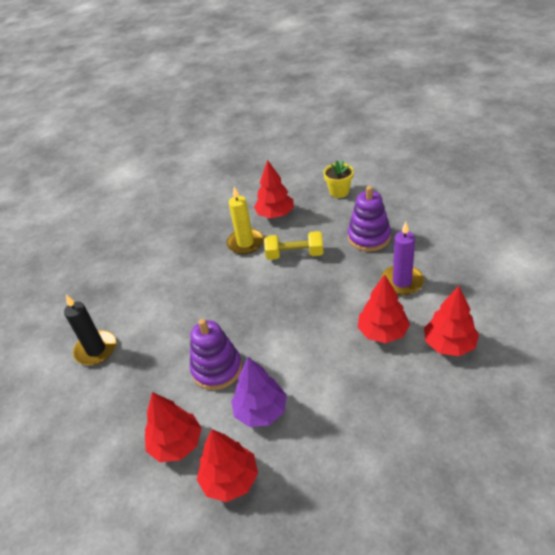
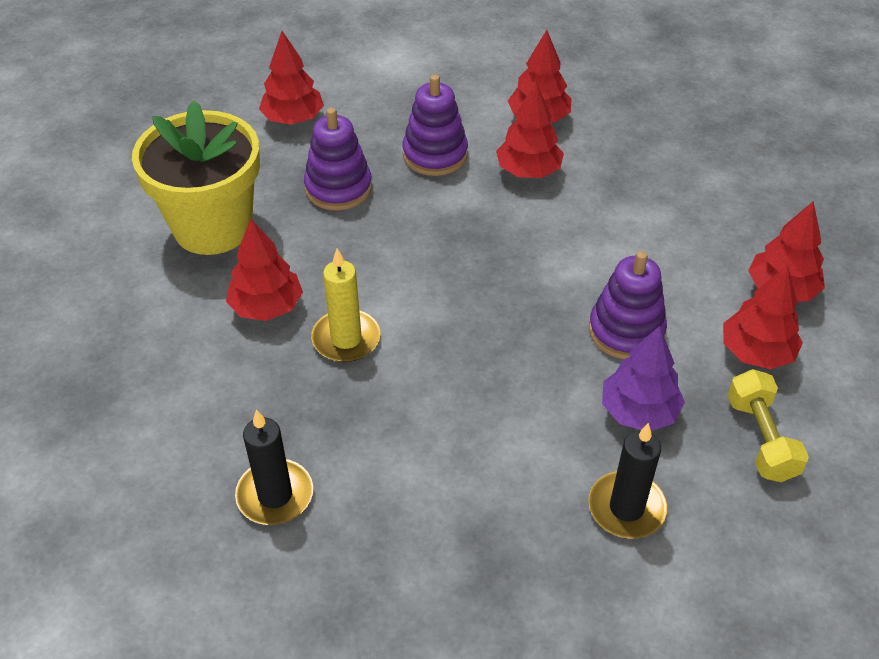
camera: 105 degrees left, 5 degrees up
purple tree [231,357,287,427] -> purple tree moved to [602,326,685,431]
yellow dumbbell [264,231,323,260] -> yellow dumbbell moved to [728,369,809,482]
yellow flower pot [324,161,354,198] -> yellow flower pot [132,100,260,255], size x2.24
purple candle [381,222,424,295] -> purple stacking toy [402,74,468,176]
none -> black candle [235,409,313,525]
none -> red tree [259,31,324,125]

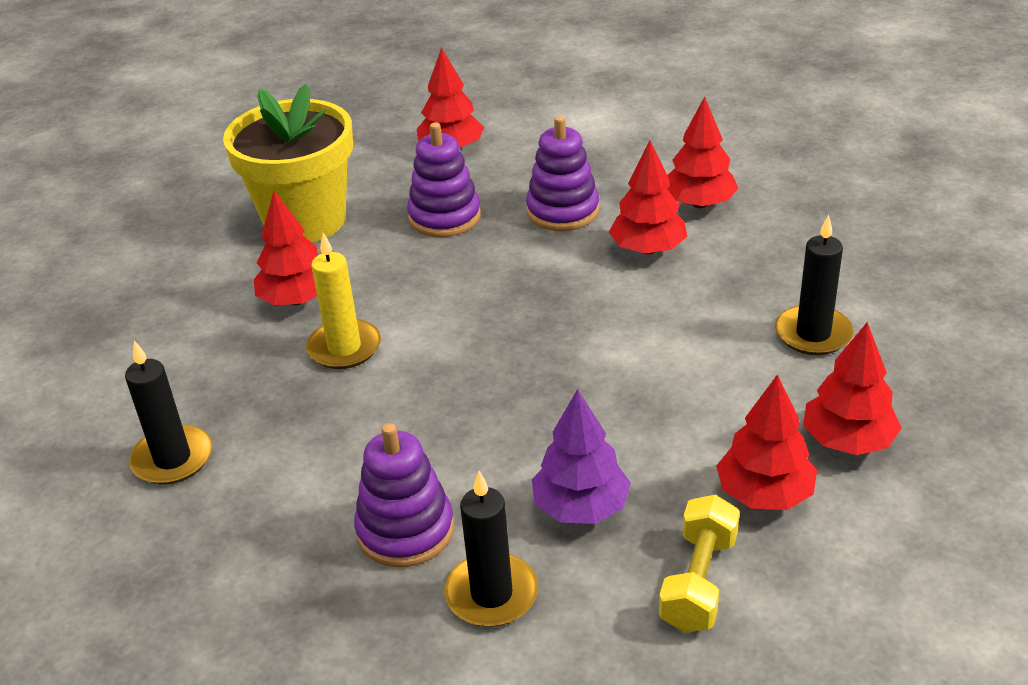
camera: 30 degrees right, 10 degrees down
purple stacking toy [589,251,667,359] -> purple stacking toy moved to [354,423,454,567]
none -> black candle [775,215,854,355]

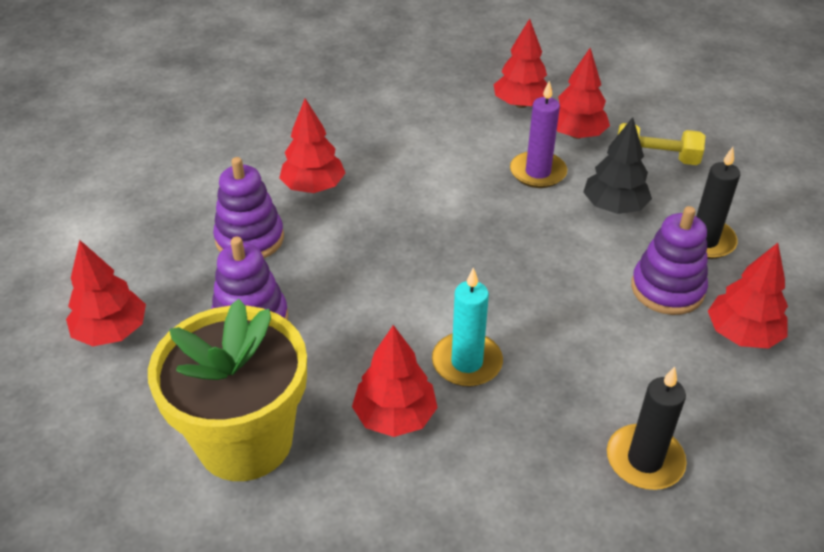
camera: 100 degrees left, 5 degrees up
yellow candle [306,233,381,369] -> turquoise candle [432,267,503,387]
purple tree [532,389,631,524] -> black tree [583,117,652,214]
red tree [667,96,739,208] -> red tree moved to [708,243,788,349]
black candle [775,215,854,355] -> none
none -> purple candle [510,80,567,188]

